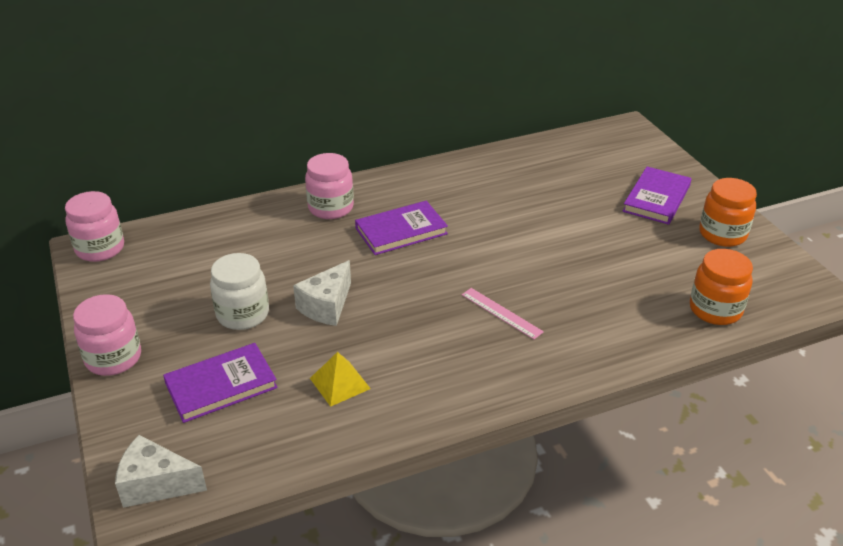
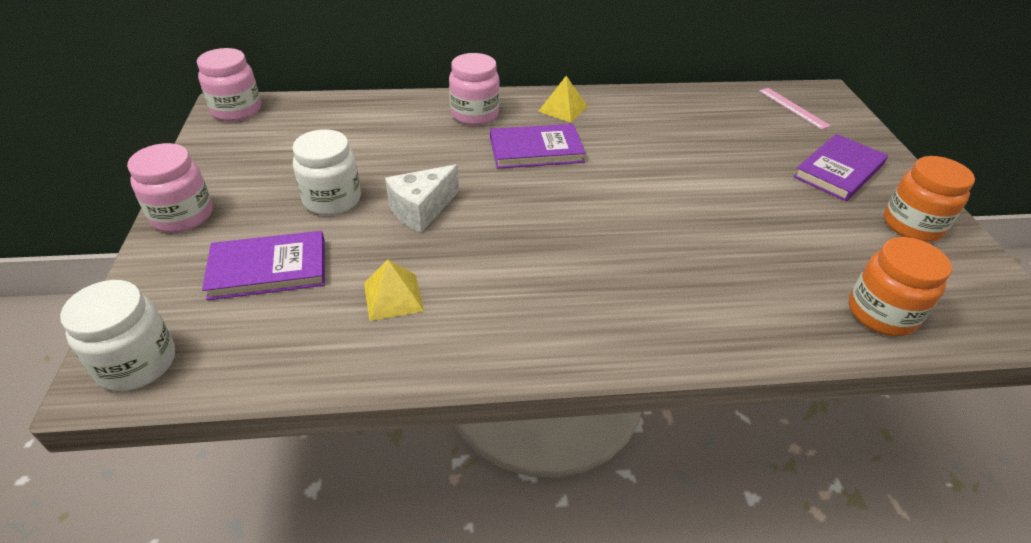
camera: 15 degrees right, 5 degrees up
white cheese [115,435,207,508] -> white jar [60,280,175,391]
pink ruler [462,288,544,339] -> pink ruler moved to [759,88,831,130]
none -> yellow pyramid [538,76,588,123]

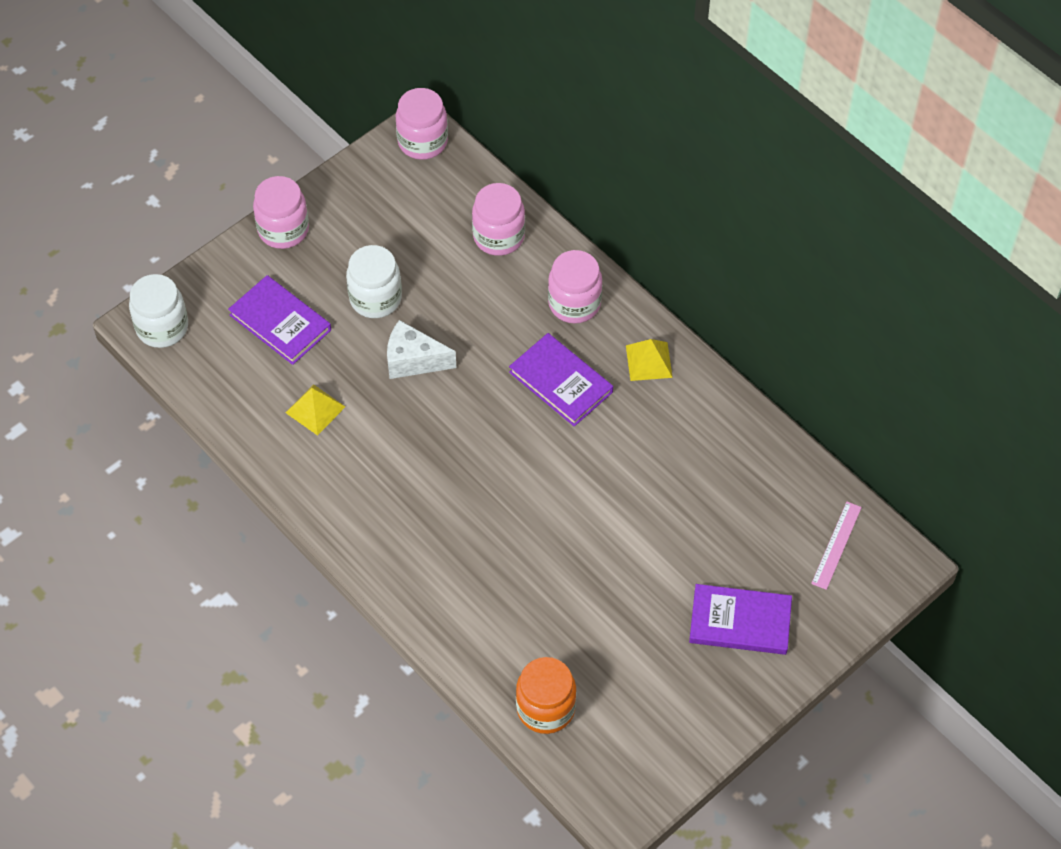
camera: 55 degrees right, 15 degrees up
orange jar [884,156,975,242] -> none
none -> pink jar [472,183,525,256]

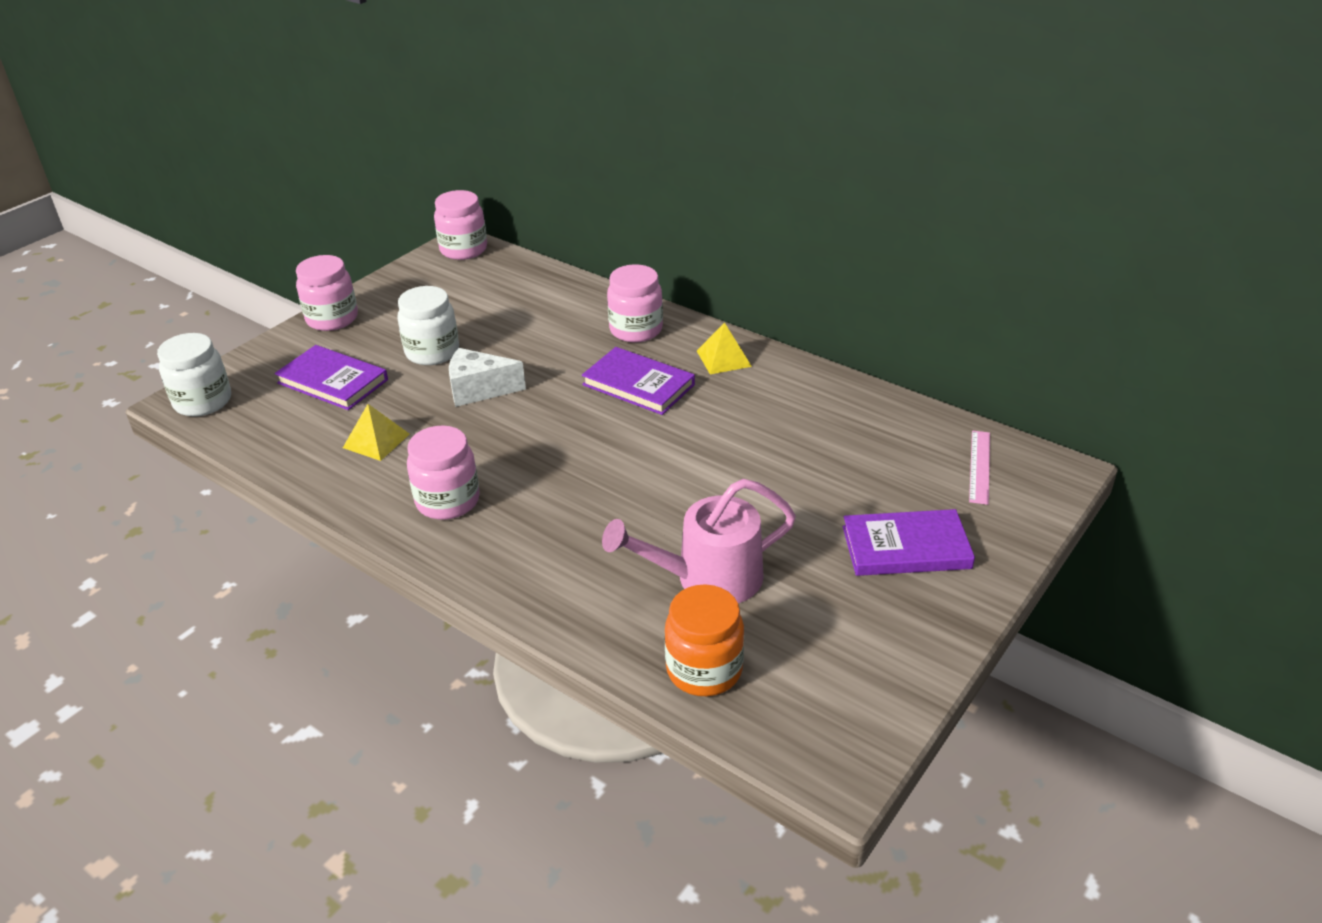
camera: 10 degrees left, 20 degrees down
pink jar [472,183,525,256] -> pink jar moved to [407,425,480,520]
none -> pink watering can [602,479,796,603]

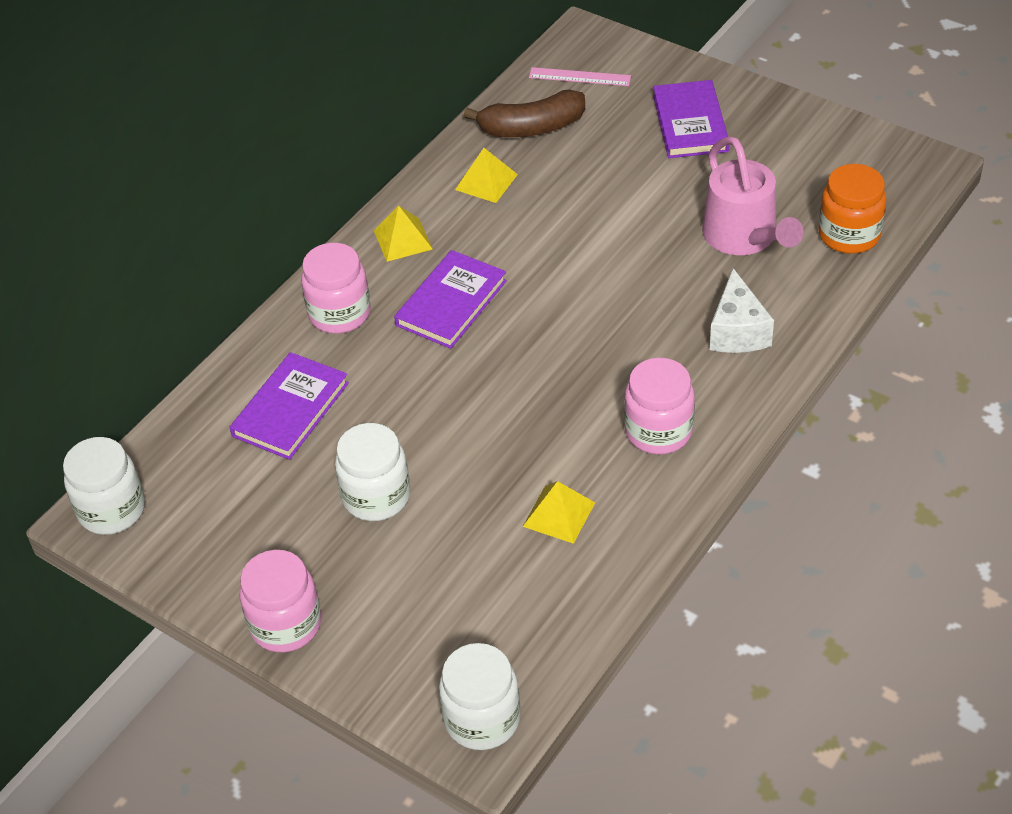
camera: 90 degrees left, 10 degrees up
purple book [275,345,388,410] -> purple book moved to [229,352,349,460]
pink jar [434,190,487,260] -> white jar [63,437,145,535]
white cheese [449,348,526,407] -> white cheese moved to [710,268,774,353]
none -> yellow pyramid [455,148,518,203]
none -> brown banana [464,90,585,137]

